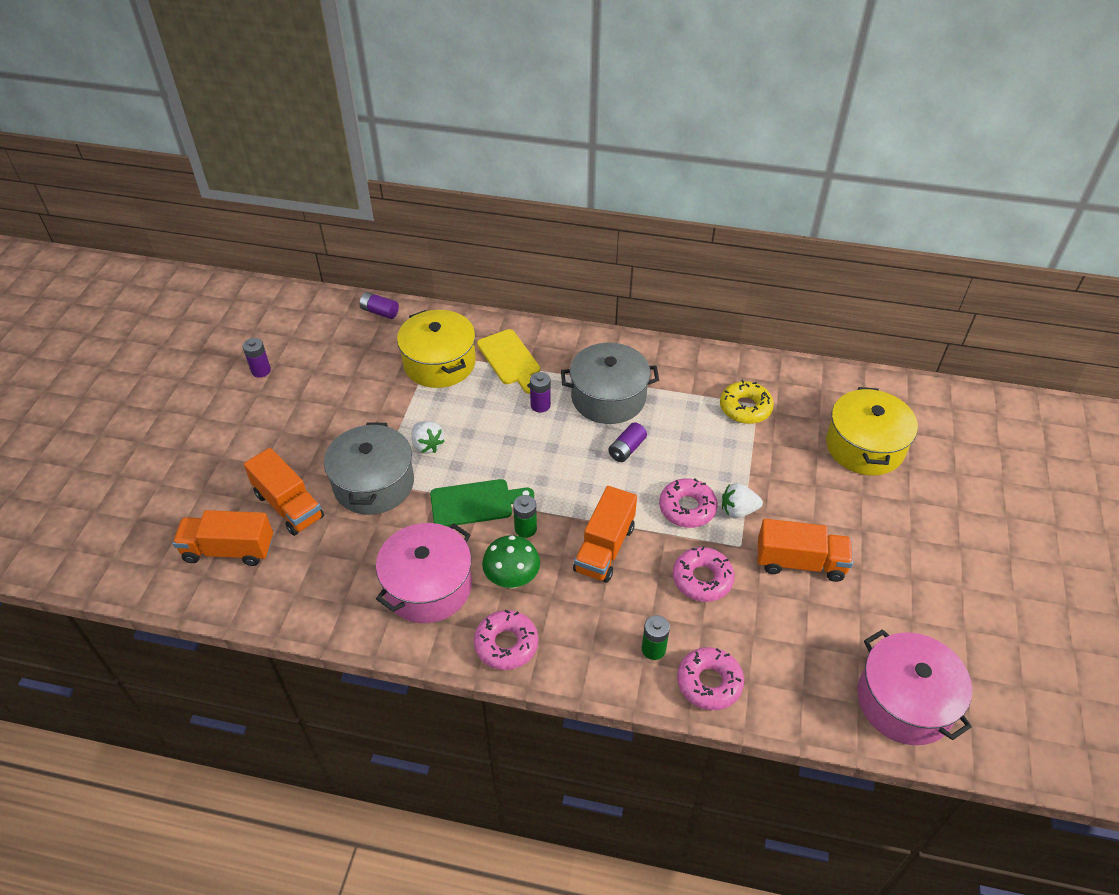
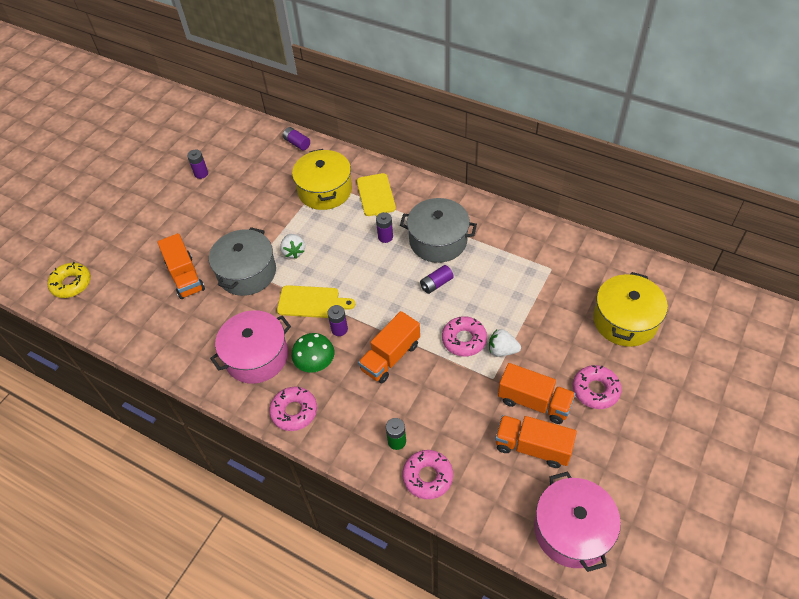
camera: 20 degrees right, 5 degrees up
orange truck [173,510,273,566] -> orange truck moved to [495,415,577,468]
green cutting board [430,479,534,527] -> yellow cutting board [277,285,355,318]
green battery [513,495,537,538] -> purple battery [328,305,348,336]
pink donut [673,546,735,602] -> pink donut moved to [573,365,622,409]
yellow donut [720,380,774,424] -> yellow donut moved to [48,262,91,298]

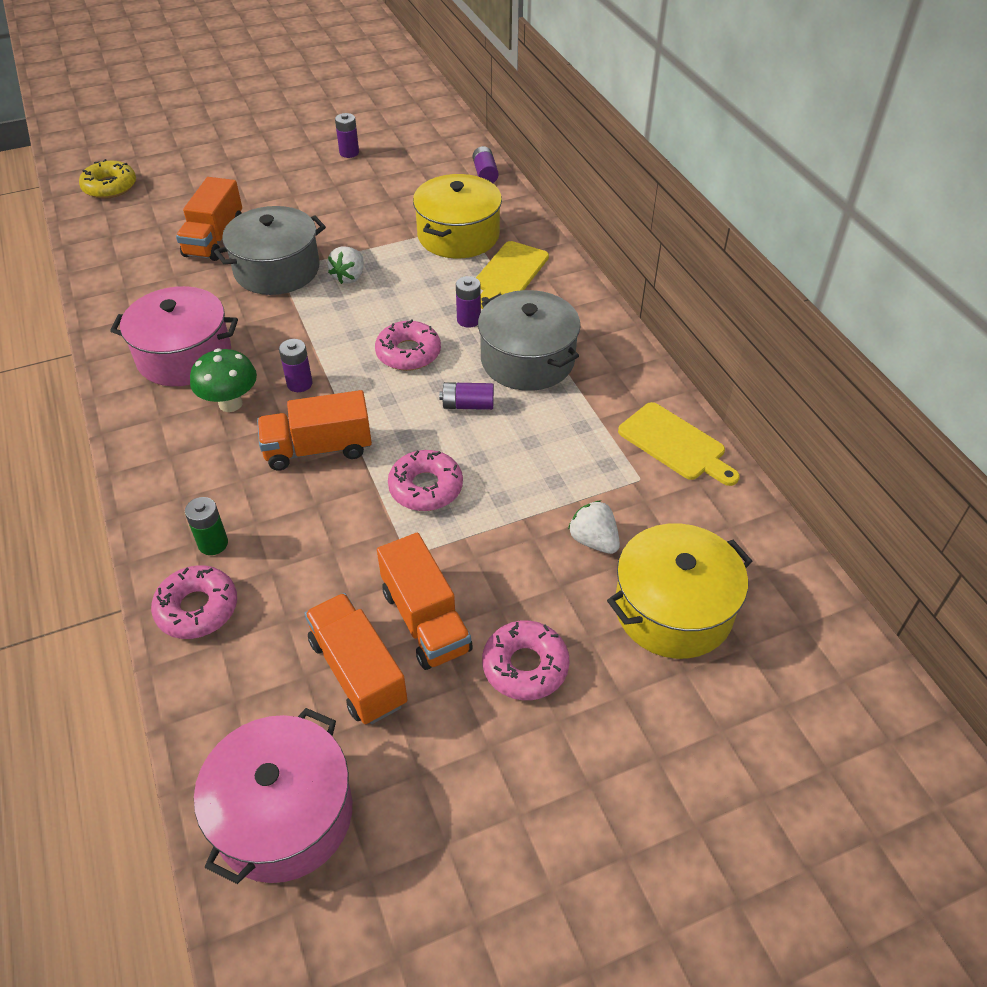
camera: 35 degrees right, 5 degrees down
pink donut [269,387,317,431] -> pink donut moved to [375,319,441,371]
yellow cutting board [277,285,355,318] -> yellow cutting board moved to [618,402,740,486]
white strawberry [489,329,521,356] -> white strawberry moved to [568,500,620,554]

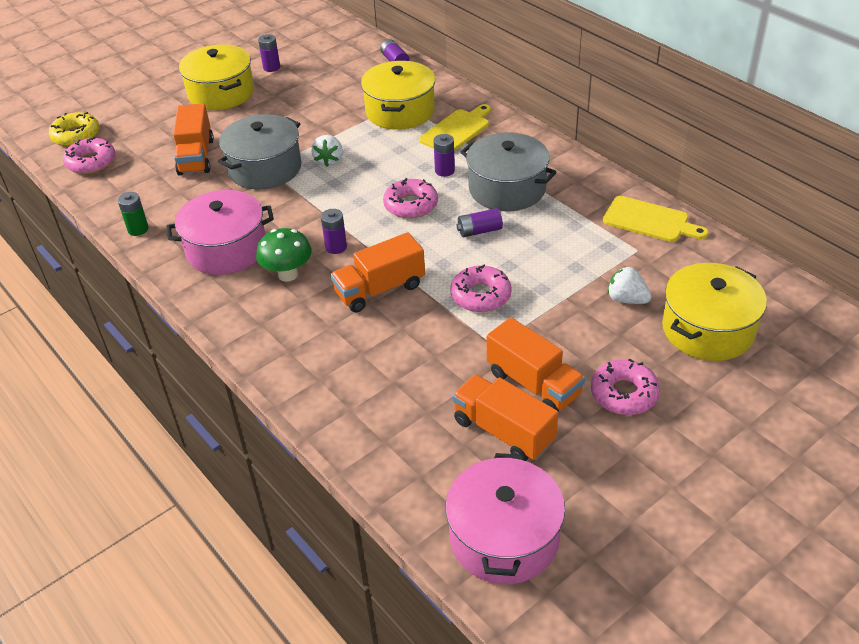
camera: 15 degrees left, 5 degrees down
pink donut [151,565,237,639] -> pink donut moved to [63,137,115,174]
green battery [185,497,228,555] -> green battery moved to [118,192,149,236]
yellow cutting board [476,241,549,309] -> yellow cutting board turned 150 degrees counterclockwise [419,104,491,152]
none -> yellow pot [179,44,254,110]

